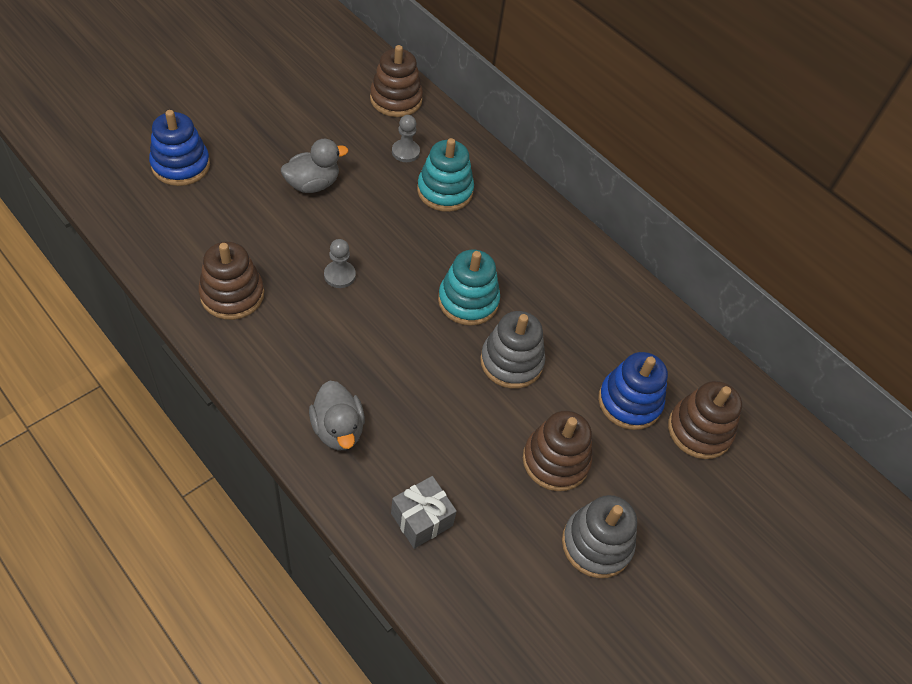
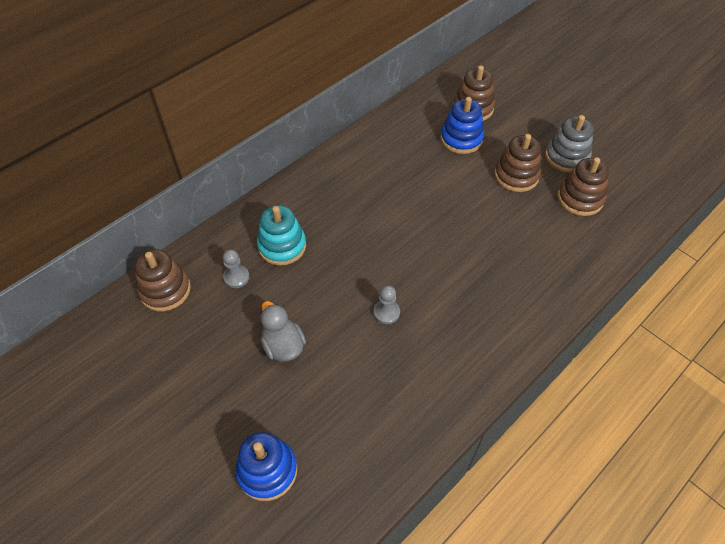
camera: 85 degrees left, 0 degrees up
brown stacking toy [198,241,264,320] -> brown stacking toy moved to [558,157,609,216]
grey duck [309,380,365,450] -> none
grey gift [391,476,457,549] -> none
turquoise stacking toy [438,250,500,326] -> none
grey stacking toy [480,311,545,389] -> none

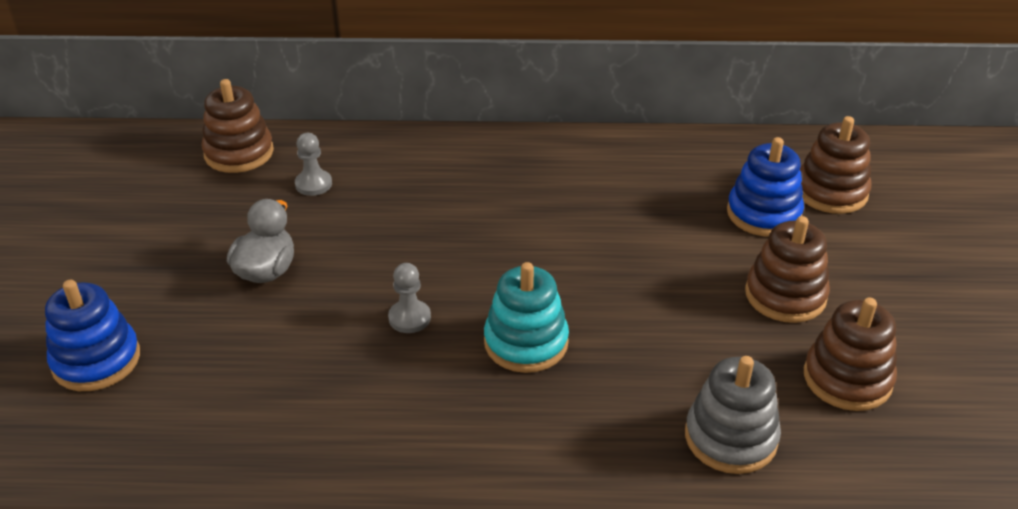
camera: 45 degrees right, 15 degrees down
turquoise stacking toy [257,205,306,266] -> turquoise stacking toy moved to [484,262,569,373]
grey stacking toy [545,115,593,173] -> grey stacking toy moved to [685,356,781,474]

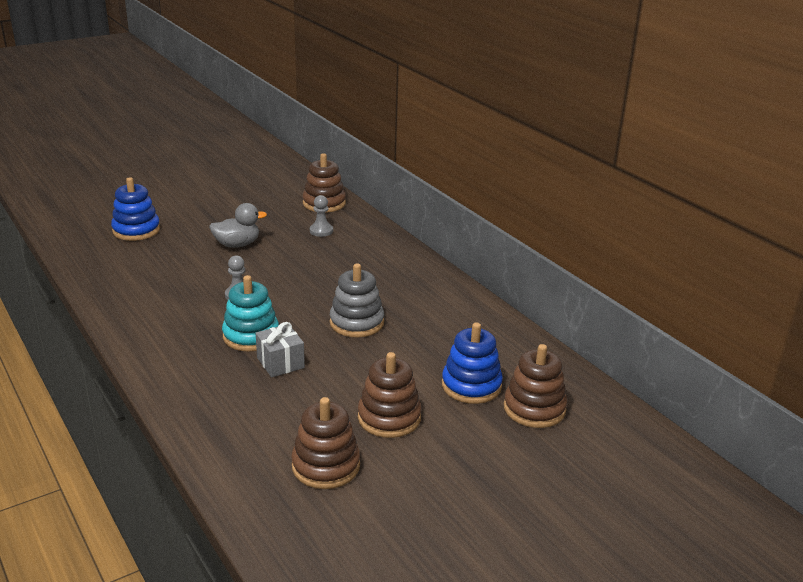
camera: 55 degrees right, 10 degrees down
grey stacking toy [685,356,781,474] -> grey stacking toy moved to [330,263,384,338]
none -> grey gift [256,322,305,377]

